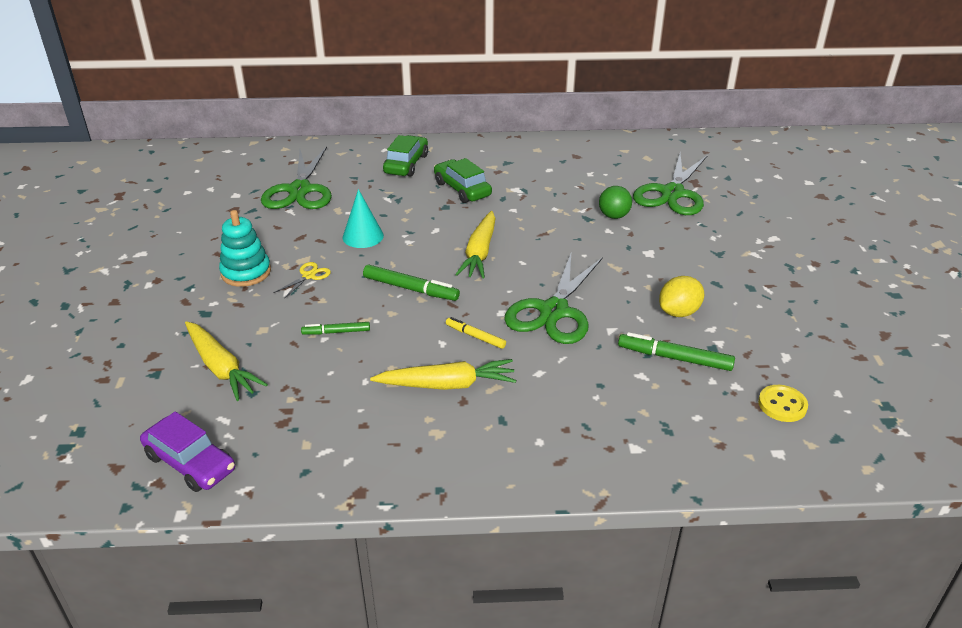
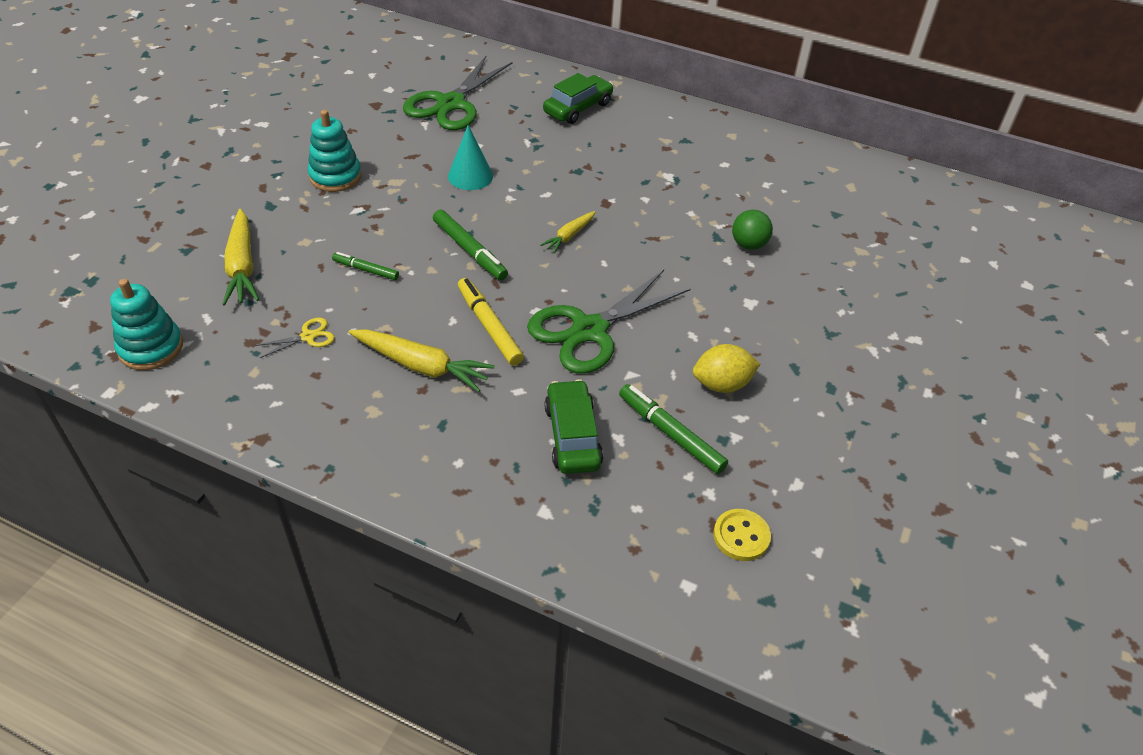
camera: 25 degrees right, 10 degrees up
purple car [140,411,235,492] -> turquoise stacking toy [110,279,183,370]
yellow scissors [274,262,331,299] -> yellow scissors moved to [254,317,335,358]
green car [434,158,492,203] -> green car moved to [544,379,603,474]
yellow marker [446,317,506,349] -> yellow marker [458,278,524,366], size x1.62
yellow carrot [455,211,496,279] -> yellow carrot [540,211,596,254], size x0.57
green scissors [633,153,708,215] -> none

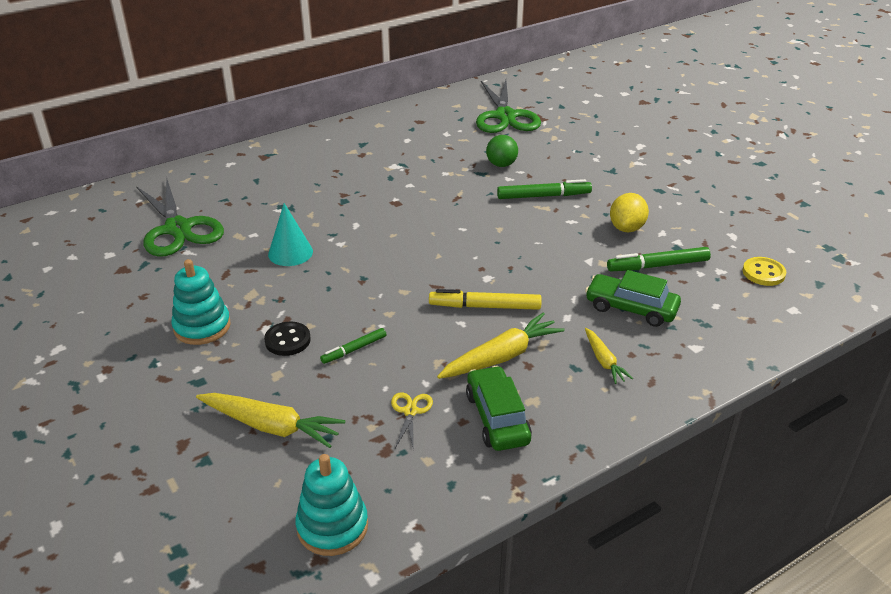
camera: 55 degrees left, 10 degrees down
green marker [433,210,508,280] -> green marker moved to [497,179,592,199]
green scissors [527,270,691,374] -> green scissors moved to [476,80,541,133]
yellow carrot [540,211,596,254] -> yellow carrot moved to [585,328,633,384]
green car [543,73,614,124] -> green car moved to [466,366,532,451]
none -> black button [264,322,311,356]

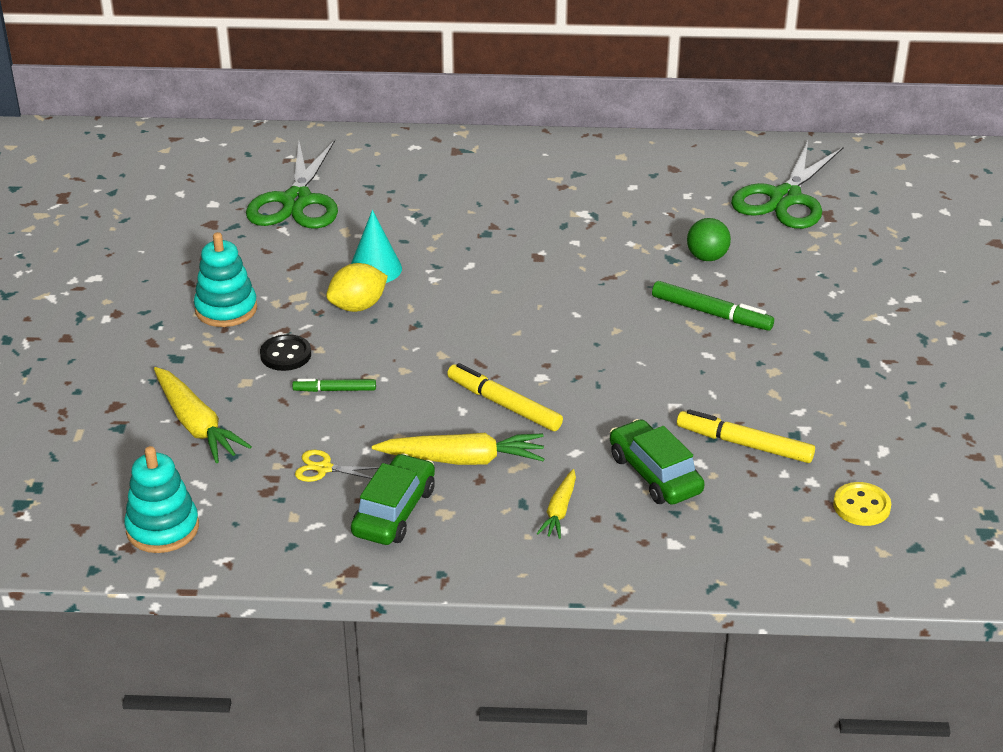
camera: 35 degrees right, 0 degrees up
yellow scissors [391,392,433,451] -> yellow scissors turned 120 degrees counterclockwise [295,450,379,482]
green marker [607,247,711,271] -> yellow marker [677,409,815,463]
yellow lemon [610,193,649,232] -> yellow lemon moved to [326,263,388,312]

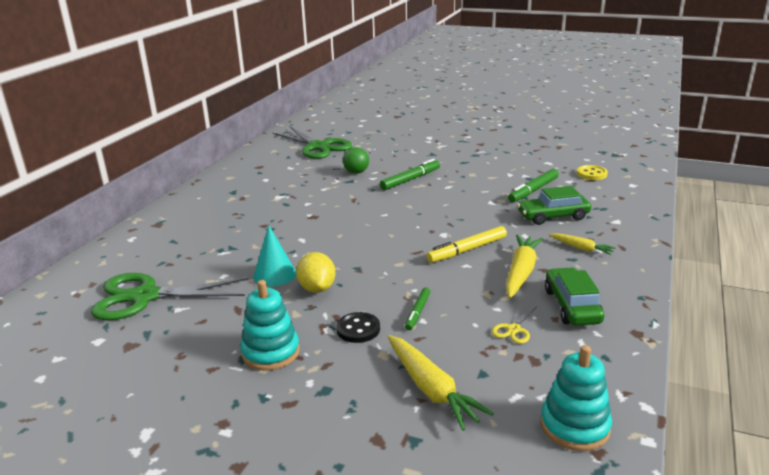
camera: 70 degrees left, 10 degrees down
yellow carrot [154,367,252,463] -> yellow carrot turned 75 degrees clockwise [388,335,494,431]
green scissors [246,140,338,229] -> green scissors turned 150 degrees clockwise [91,273,248,320]
green car [351,453,435,545] -> green car turned 45 degrees clockwise [545,267,604,326]
yellow marker [677,409,815,463] -> green marker [508,169,559,202]

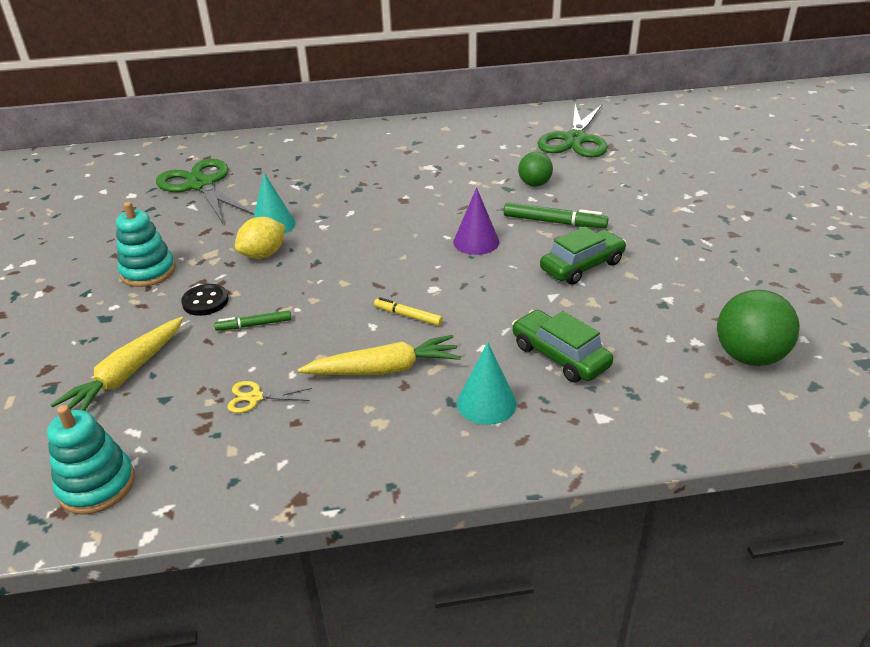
camera: 60 degrees right, 10 degrees up
yellow marker [426,226,507,263] -> yellow marker [374,297,443,326], size x0.62
green marker [508,169,559,202] -> none
green car [545,267,604,326] -> green car moved to [540,226,627,285]
yellow carrot [549,233,616,255] -> turquoise cone [457,342,517,425]
yellow button [577,165,608,180] -> green ball [717,290,800,366]
none -> purple cone [453,188,499,255]

